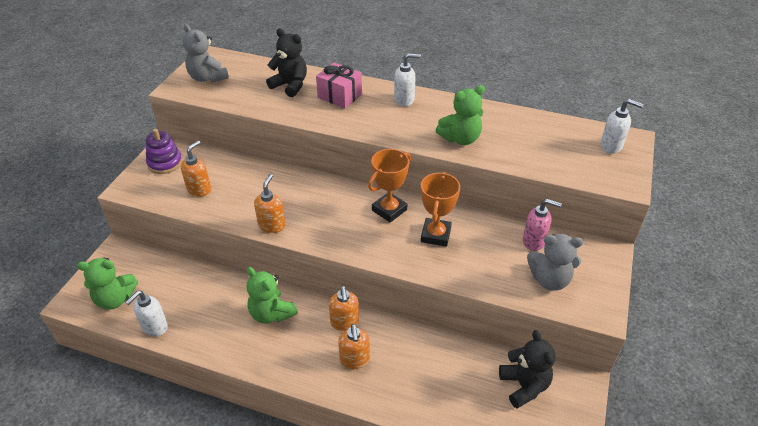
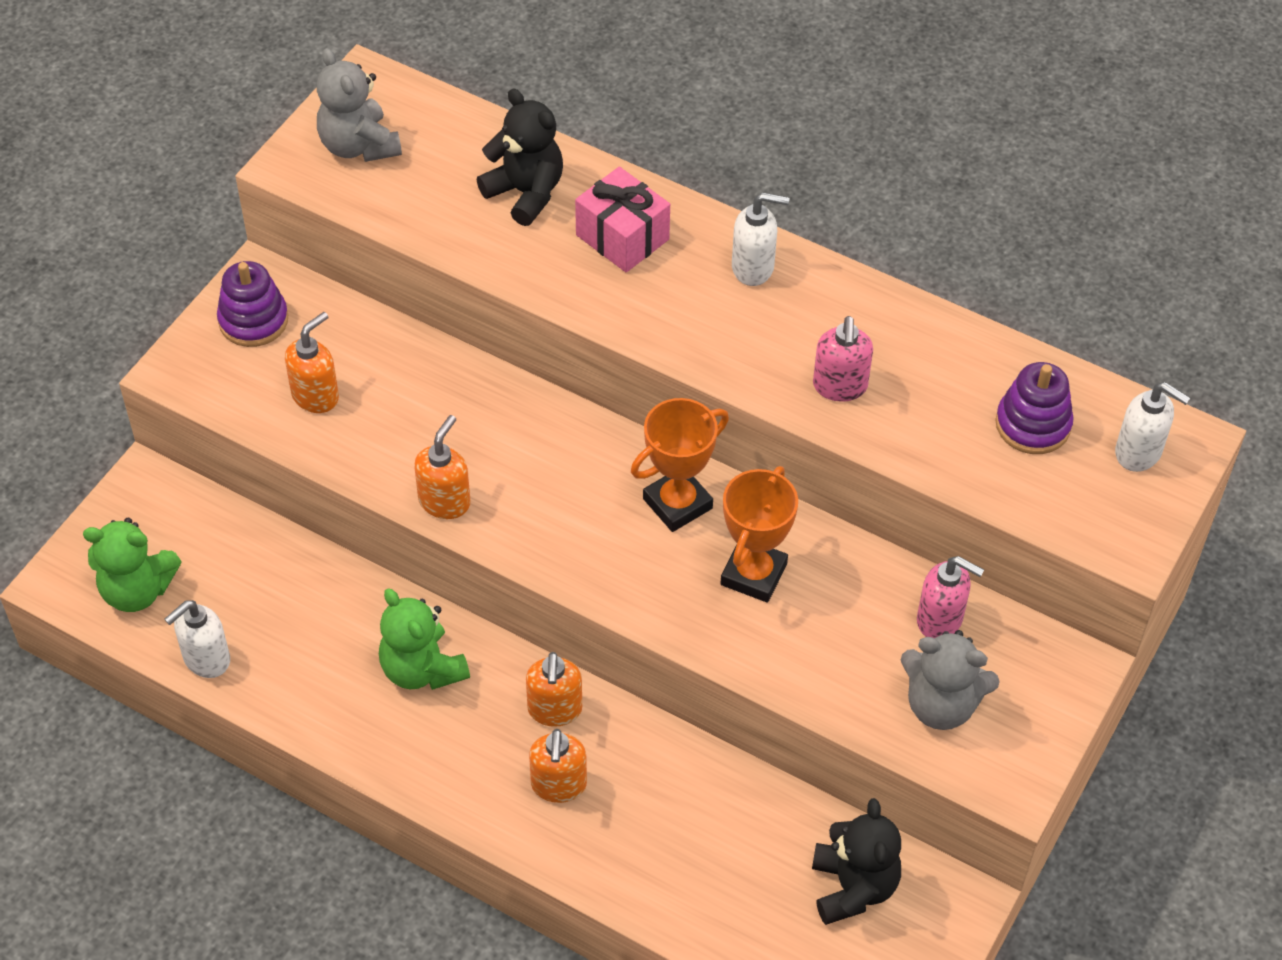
camera: 10 degrees right, 10 degrees up
green teddy bear [436,85,485,145] -> pink soap dispenser [813,316,873,402]
none -> purple stacking toy [995,362,1074,454]

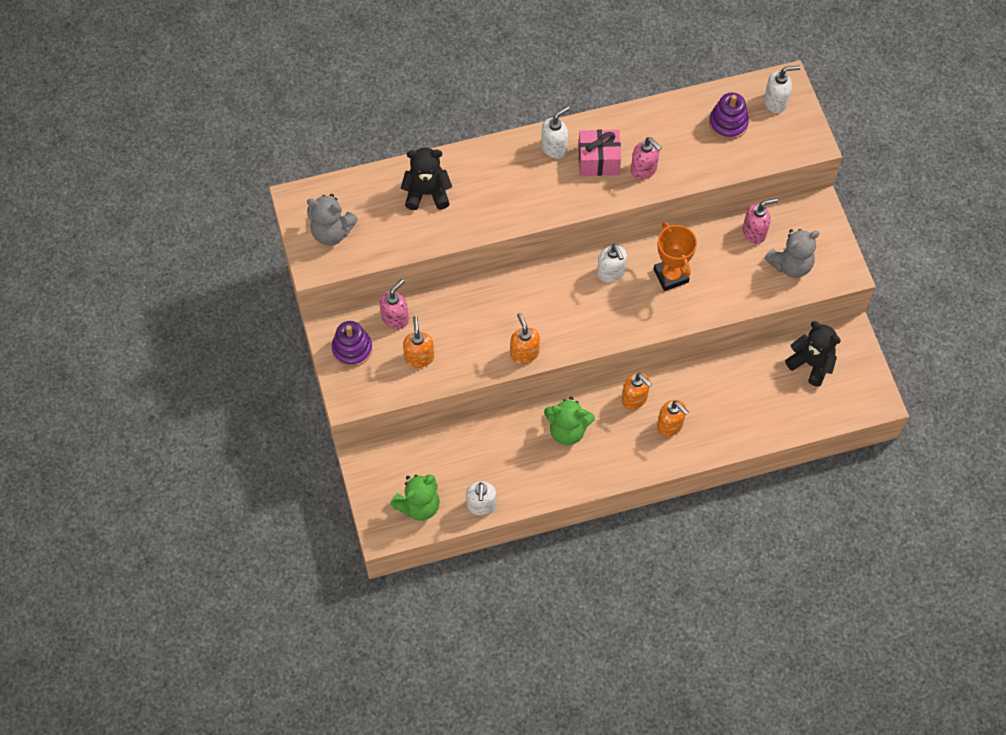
camera: 45 degrees left, 10 degrees up
pink gift [575,167,670,273] -> pink gift moved to [578,130,621,176]
orange trophy [631,398,729,532] -> white soap dispenser [597,244,627,283]
none -> pink soap dispenser [380,279,409,329]

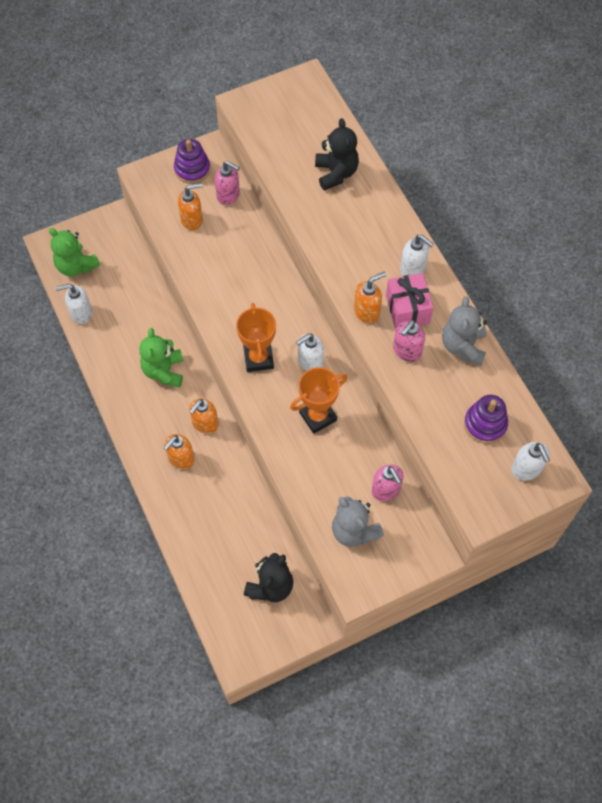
camera: 80 degrees right, 0 degrees up
grey teddy bear [307,194,358,246] -> grey teddy bear moved to [442,296,487,366]
orange soap dispenser [510,313,540,364] -> orange soap dispenser moved to [354,272,386,323]
none -> orange trophy [236,303,276,372]

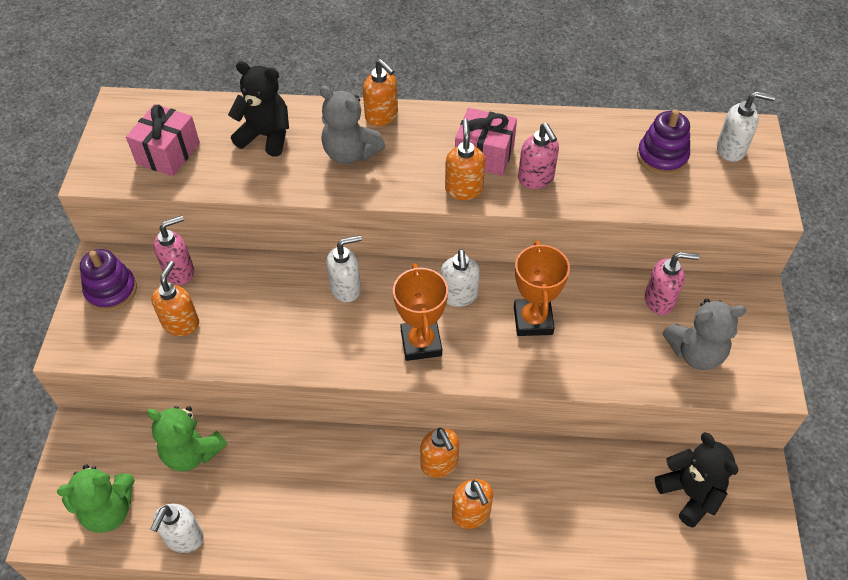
camera: 60 degrees left, 10 degrees down
green teddy bear [139,328,183,388] -> green teddy bear moved to [147,406,228,471]
orange trophy [236,303,276,372] -> orange trophy turned 60 degrees clockwise [393,263,448,361]
white soap dispenser [400,234,434,276] -> white soap dispenser moved to [326,235,362,302]
grey teddy bear [442,296,487,366] -> grey teddy bear moved to [320,86,385,164]
none -> pink gift [126,104,200,176]
none -> orange soap dispenser [363,59,398,126]

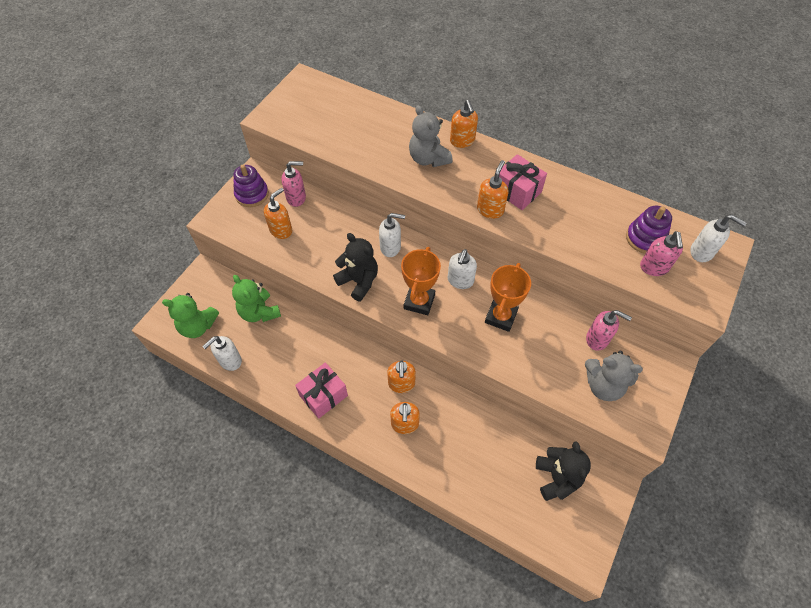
camera: 25 degrees right, 5 degrees up
pink gift [126,104,200,176] -> pink gift moved to [295,362,348,419]
black teddy bear [228,61,289,156] -> black teddy bear moved to [333,233,378,301]
pink soap dispenser [518,123,559,189] -> pink soap dispenser moved to [640,231,683,276]

